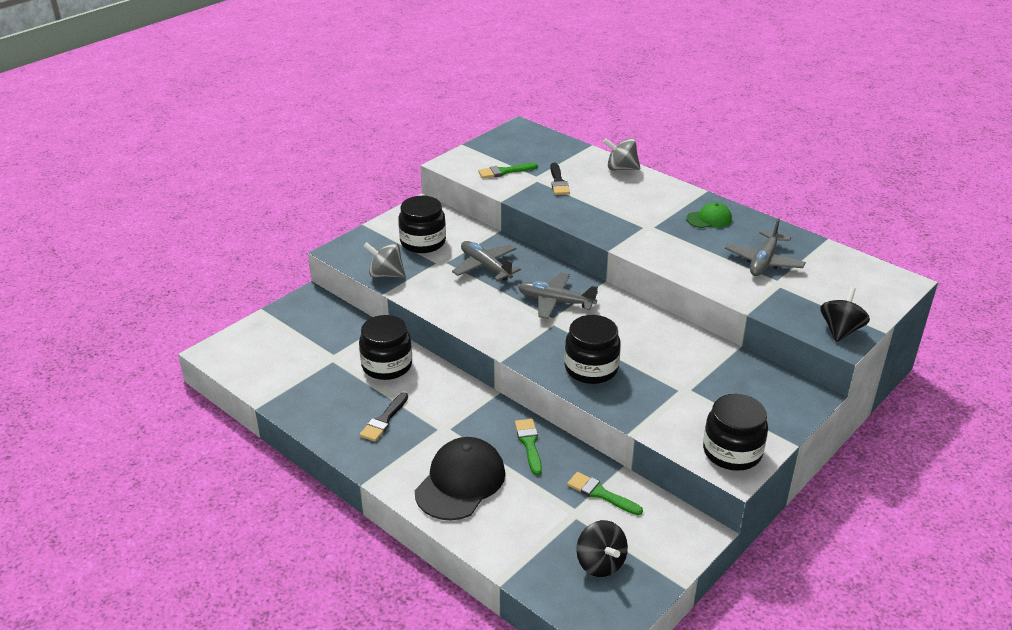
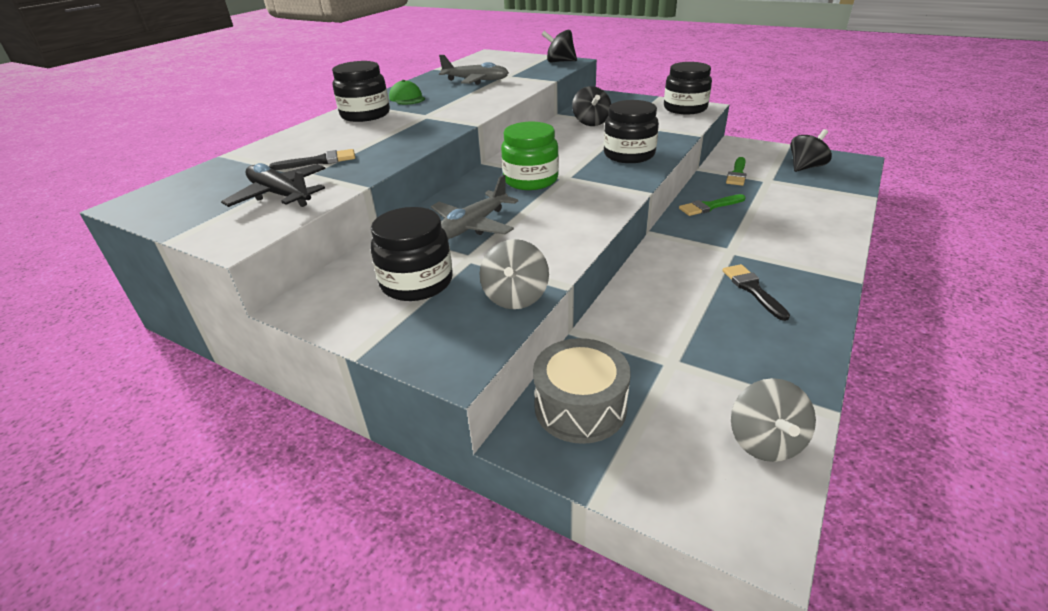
camera: 100 degrees left, 0 degrees up
black jar [359,315,412,380] -> black jar moved to [332,61,390,122]
black brush [359,392,408,442] -> black brush turned 120 degrees counterclockwise [722,264,790,321]
black cap [415,437,505,521] -> none
green brush [478,163,538,179] -> black plane [221,163,326,207]
grey plane [518,272,598,319] -> green jar [501,122,559,190]
grey spinning top [603,138,640,171] -> grey spinning top moved to [731,378,816,462]
none -> grey drum [533,338,631,444]
none -> black spinning top [572,86,611,126]

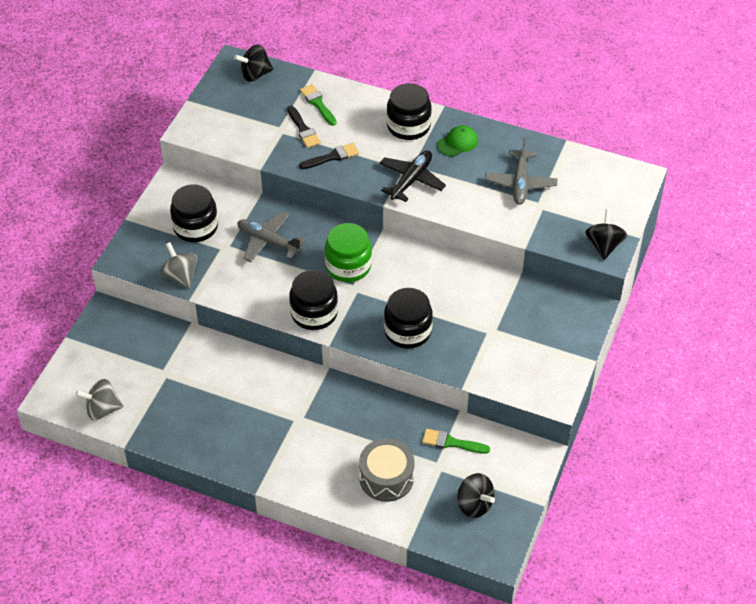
camera: 80 degrees right, 15 degrees up
black plane [221,163,326,207] -> black plane moved to [379,151,446,202]
grey spinning top [479,239,549,309] -> grey spinning top turned 60 degrees clockwise [160,242,197,289]
grey drum [533,338,631,444] -> grey drum moved to [359,438,415,502]
black spinning top [572,86,611,126] -> black spinning top moved to [234,45,273,82]
black jar [664,62,712,114] -> black jar moved to [289,270,338,330]
green brush [679,194,745,216] -> green brush moved to [300,84,337,126]
black brush [722,264,790,321] -> black brush moved to [299,143,359,169]

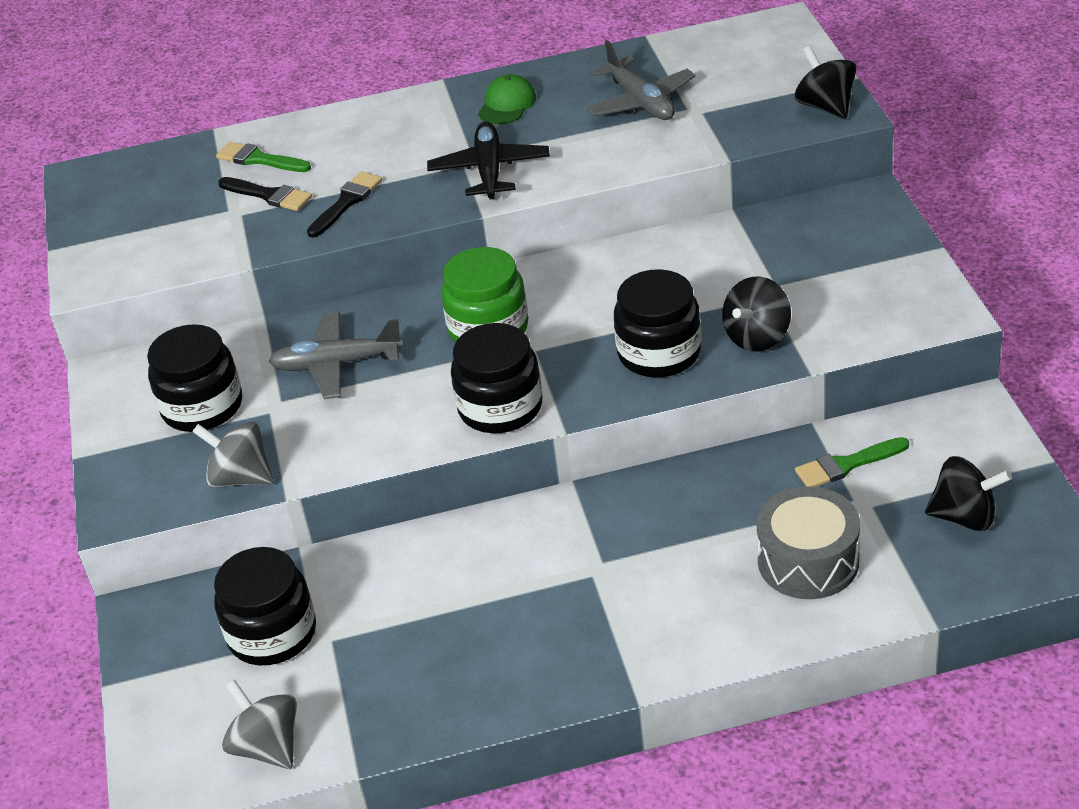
camera: 30 degrees left, 10 degrees down
grey spinning top [76,379,123,420] -> grey spinning top turned 90 degrees clockwise [222,680,297,769]
black spinning top [234,45,273,82] -> black spinning top moved to [722,276,791,352]
black jar [387,83,432,140] -> black jar moved to [214,547,316,665]

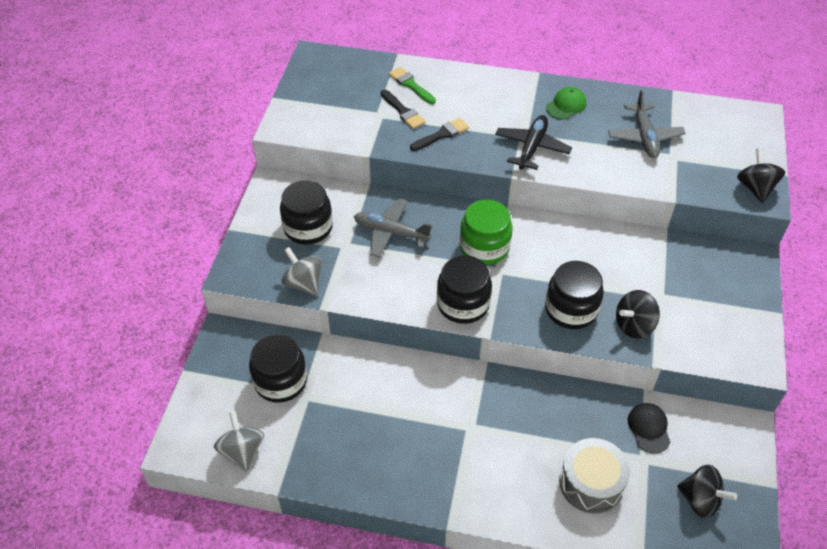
camera: 20 degrees right, 10 degrees up
green brush [795,437,909,487] -> black cap [628,403,671,454]

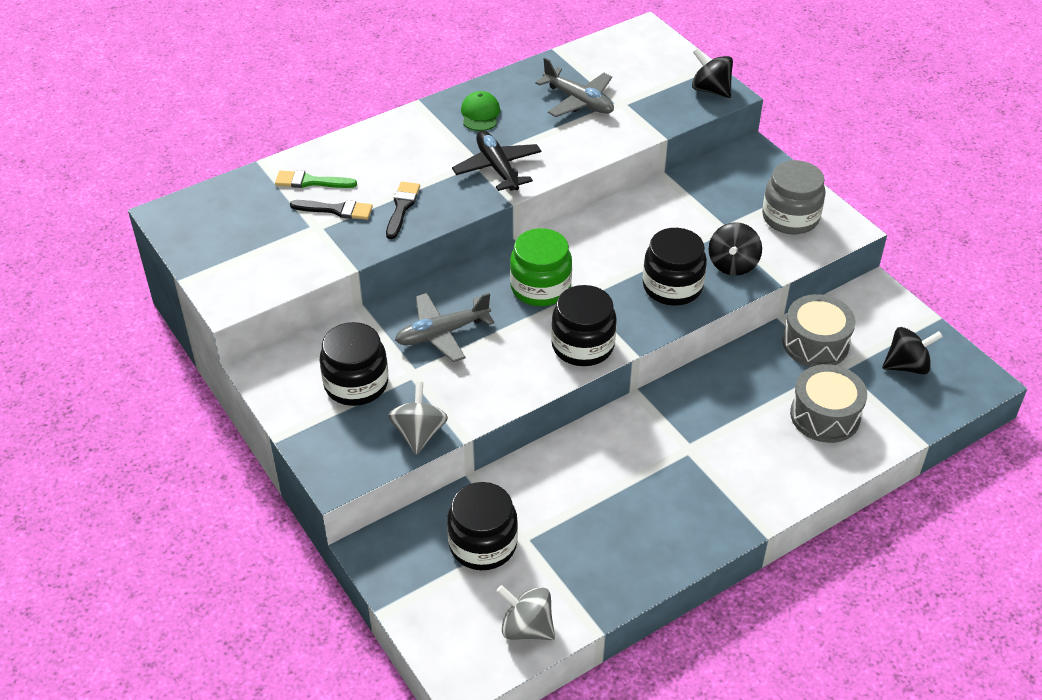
camera: 45 degrees left, 5 degrees down
grey spinning top [282,247,322,296] -> grey spinning top turned 90 degrees clockwise [388,382,448,455]
black cap [628,403,671,454] -> grey drum [782,294,856,367]
none -> grey jar [762,160,825,234]

